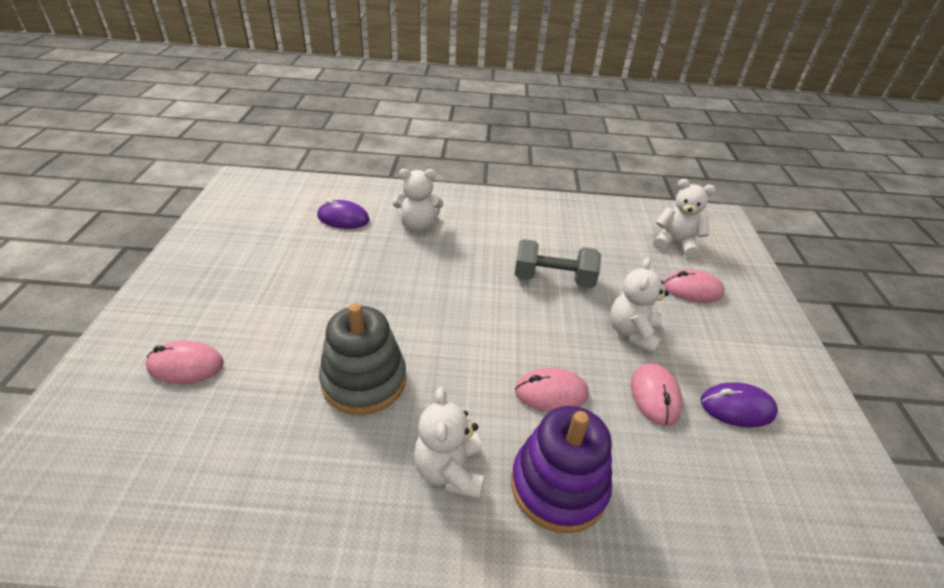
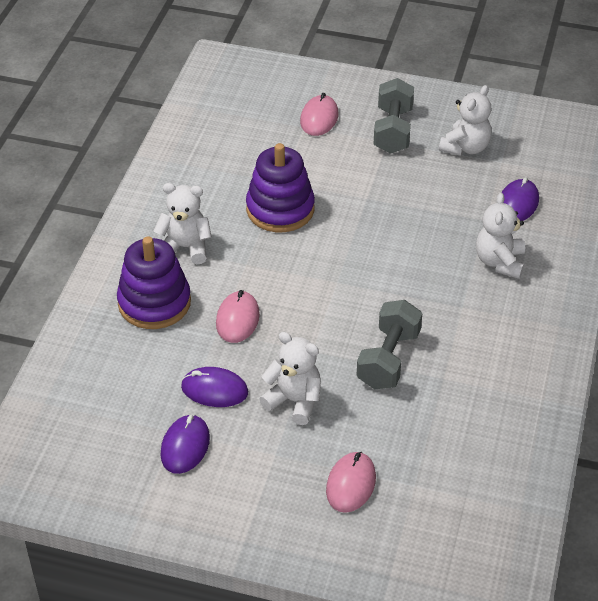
camera: 105 degrees right, 5 degrees up
grey stacking toy [319,303,406,415] -> purple stacking toy [246,143,315,232]
pink mouse [631,363,683,426] -> purple mouse [181,367,248,407]
white teddy bear [653,179,716,258] -> white teddy bear moved to [439,85,492,156]
none -> grey dumbbell [373,78,414,154]

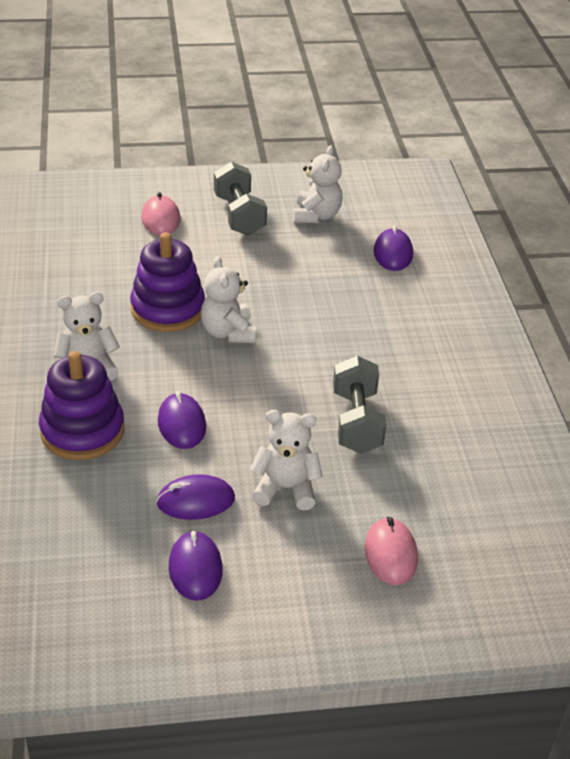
camera: 25 degrees left, 5 degrees down
pink mouse [216,290,260,343] -> purple mouse [158,391,206,449]
white teddy bear [476,192,525,279] -> white teddy bear moved to [201,256,256,343]

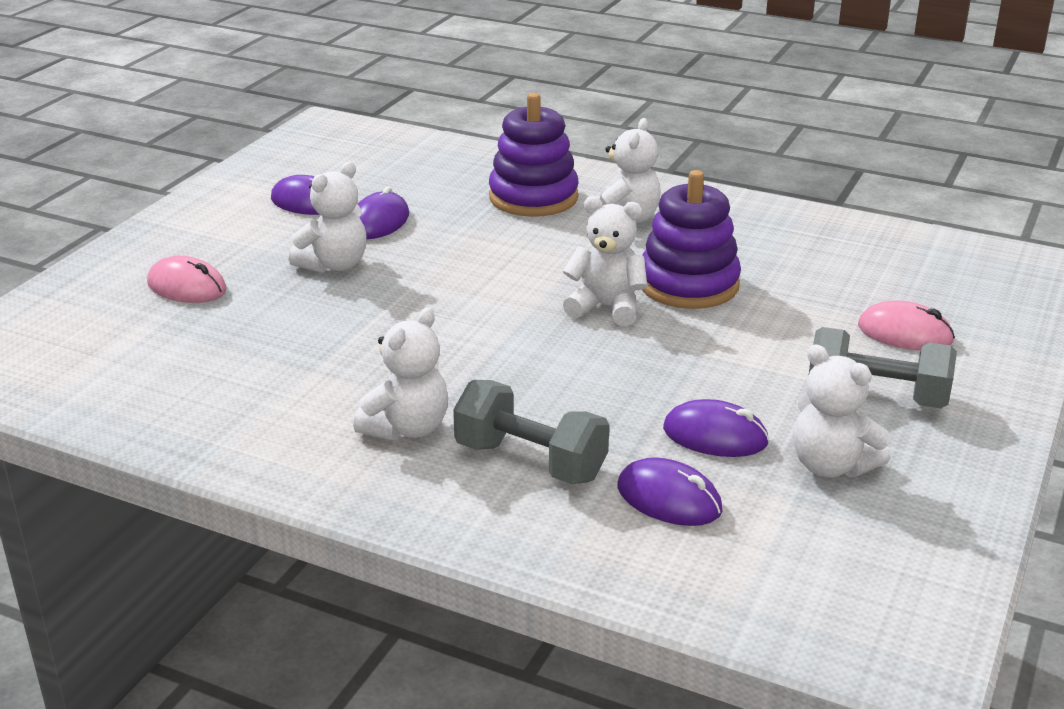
camera: 125 degrees right, 10 degrees down
purple mouse [158,391,206,449] -> purple mouse moved to [663,399,769,457]
grey dumbbell [333,356,386,454] -> grey dumbbell moved to [453,380,609,484]
none -> white teddy bear [353,307,448,441]

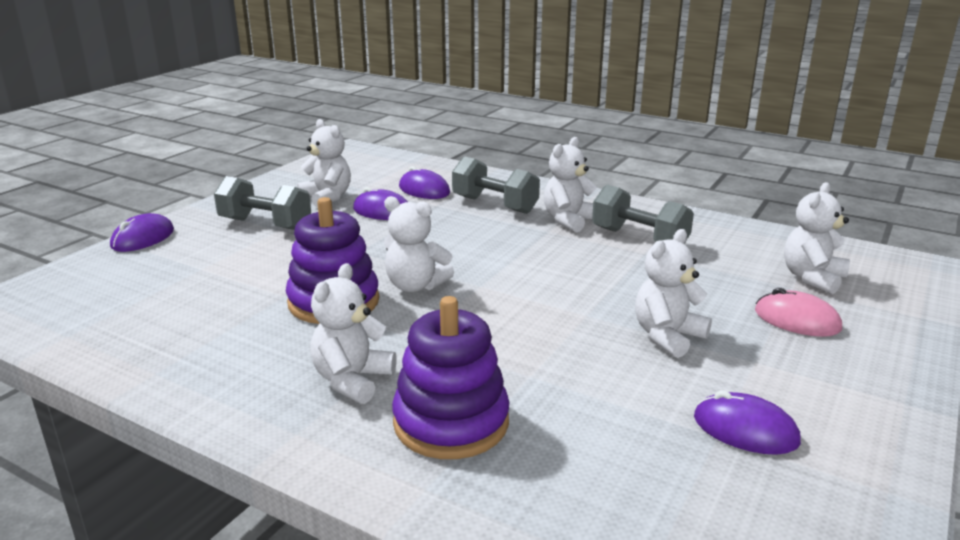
camera: 175 degrees left, 5 degrees down
purple mouse [357,186,409,239] -> purple mouse moved to [110,213,174,252]
pink mouse [858,301,955,351] -> none
none -> grey dumbbell [592,185,694,244]
none -> white teddy bear [784,182,850,294]

